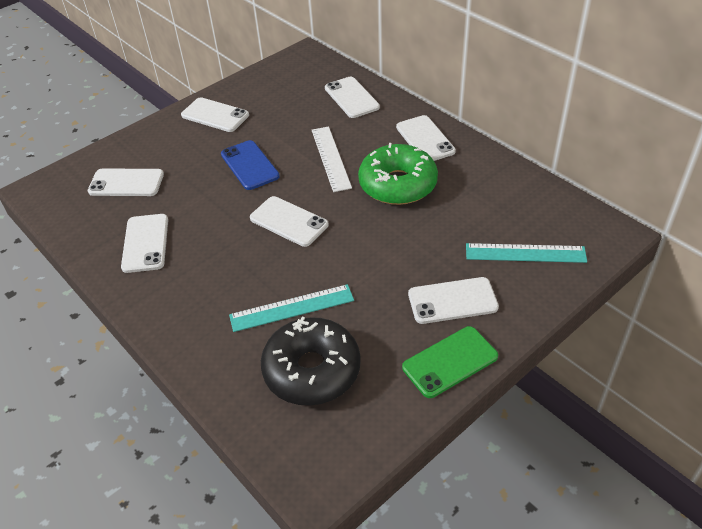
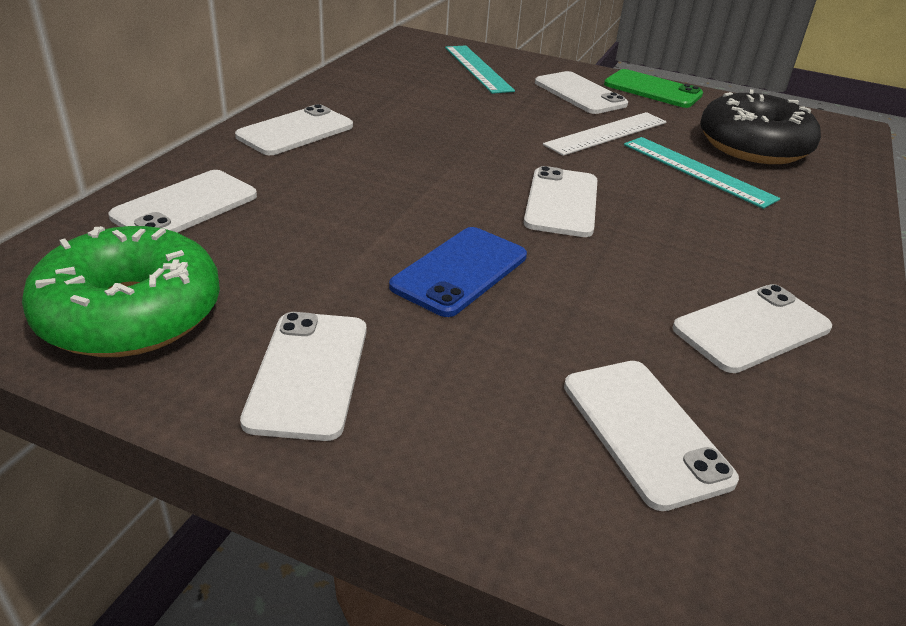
camera: 120 degrees left, 10 degrees down
white ruler [312,127,352,192] -> white ruler moved to [543,112,667,156]
green donut [358,143,438,205] -> green donut moved to [22,226,220,357]

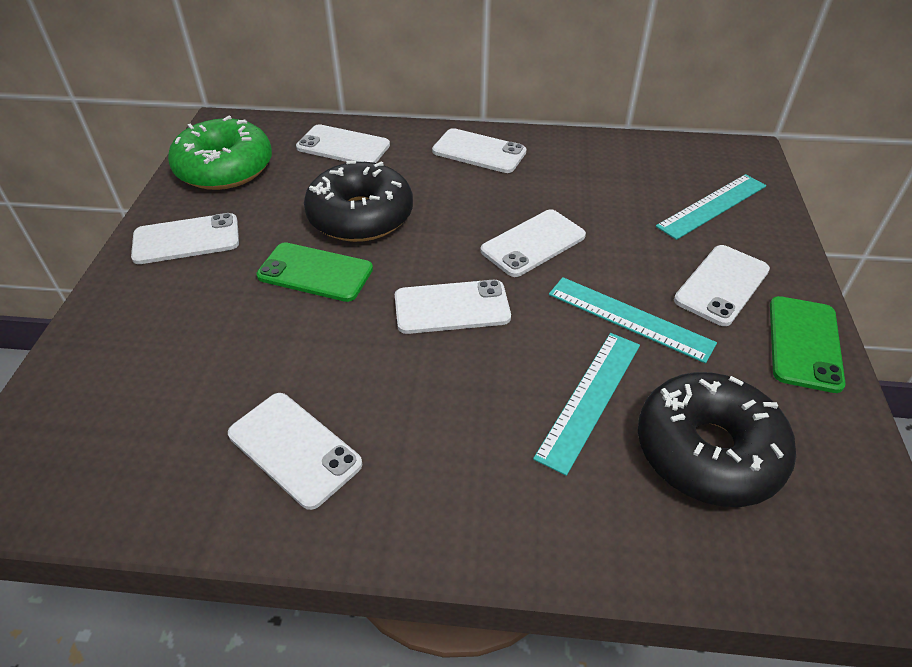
camera: 75 degrees right, 10 degrees up
blue phone [389,227,527,317] -> green phone [257,242,373,302]
white ruler [543,112,667,156] -> turquoise ruler [549,277,717,363]
white phone [564,361,739,511] -> white phone moved to [481,209,586,277]
none -> black donut [304,161,413,242]

